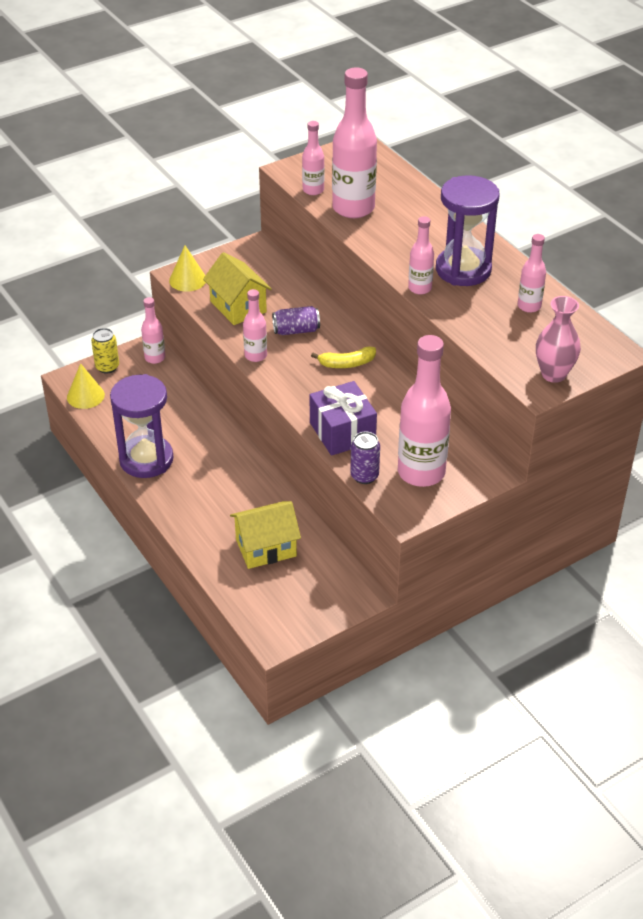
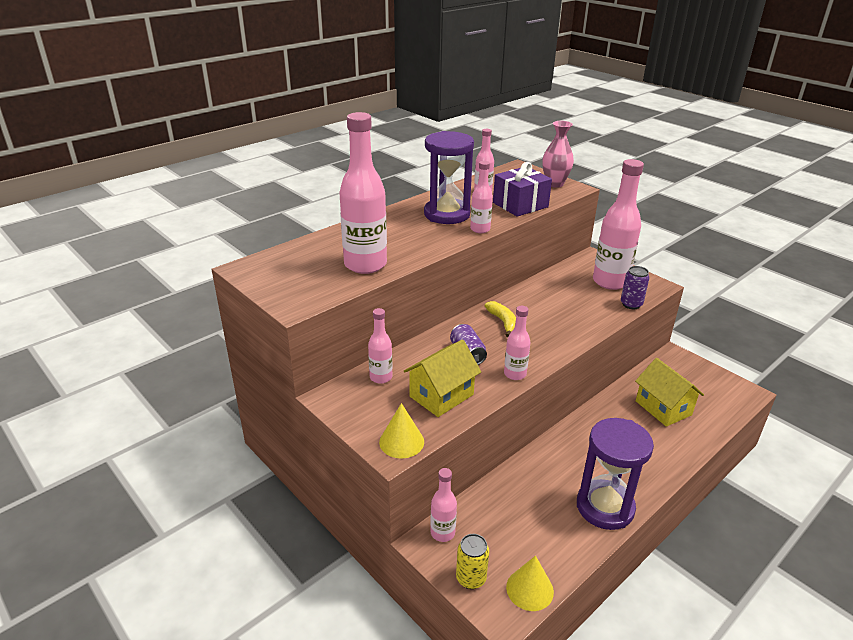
camera: 100 degrees left, 10 degrees down
pink bottle [302,121,324,195] -> pink bottle moved to [368,308,393,384]
purple gift [310,381,377,456] -> purple gift moved to [493,162,552,217]

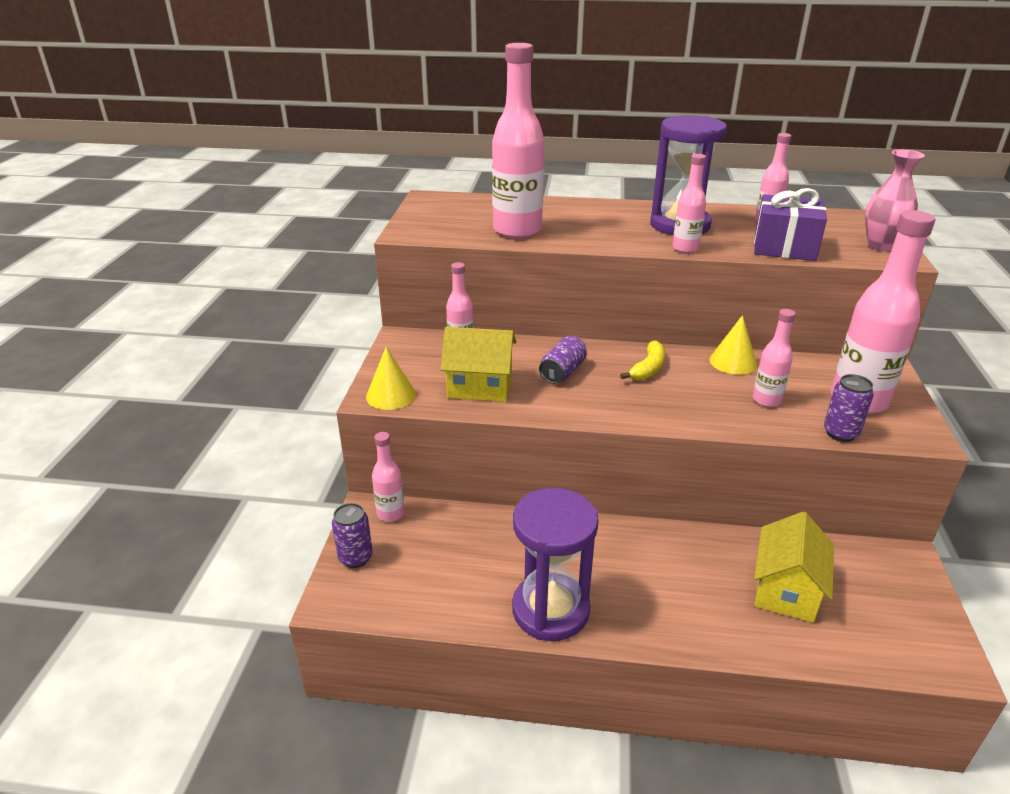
camera: 50 degrees right, 0 degrees up
yellow can [456,534,489,589] -> purple can [332,503,373,568]
pink bottle [504,306,531,380] -> pink bottle moved to [753,309,795,407]
yellow cone [506,556,554,611] -> yellow cone moved to [710,315,757,375]

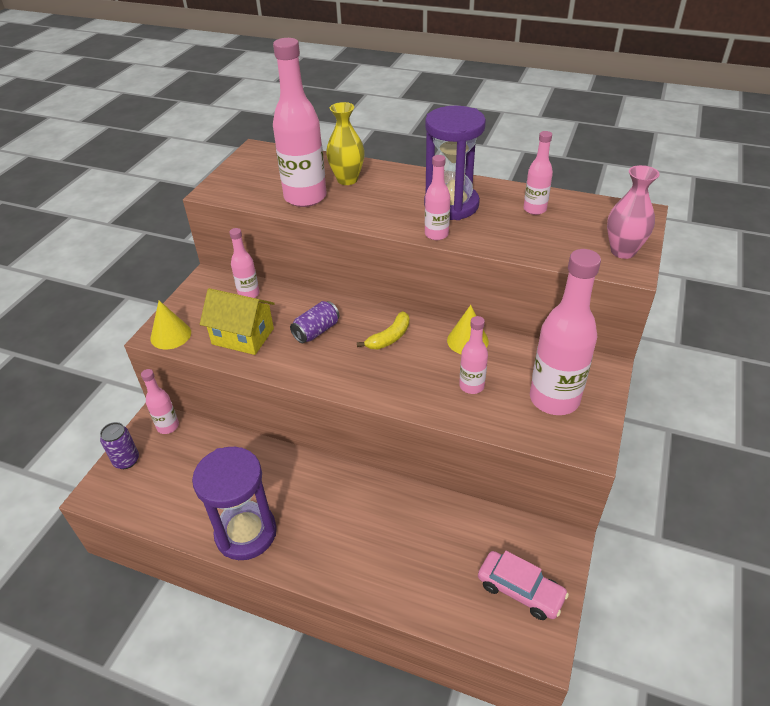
camera: 15 degrees right, 10 degrees up
purple gift [754,188,827,261] -> none
yellow house [754,512,834,623] -> none
purple can [824,374,874,442] -> none
none -> yellow vase [326,102,365,185]
none -> pink car [478,551,569,620]

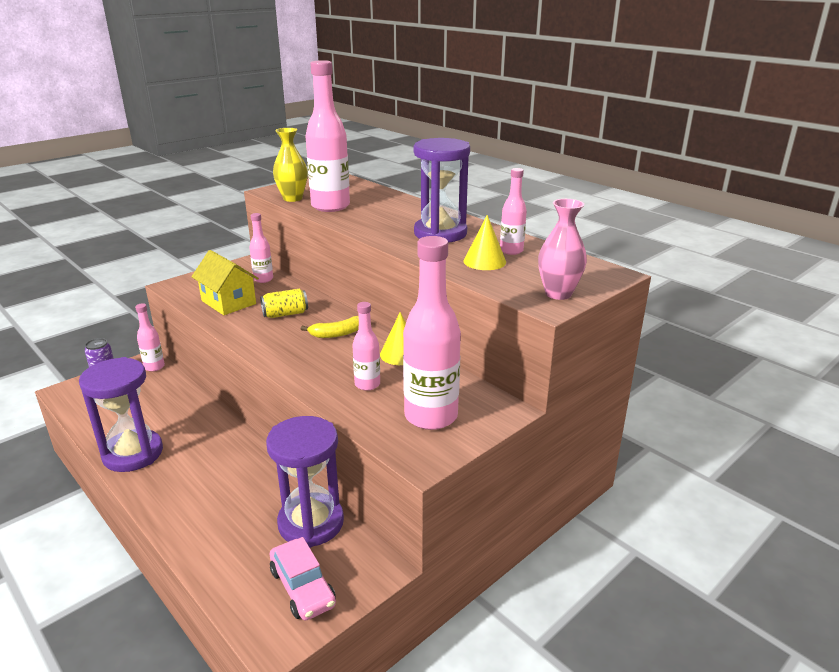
camera: 25 degrees right, 15 degrees down
yellow cone [150,300,191,349] -> yellow cone moved to [464,215,506,270]
purple can [290,301,339,343] -> yellow can [260,289,308,318]
yellow vase [326,102,365,185] -> yellow vase moved to [273,128,308,202]
pink bottle [425,155,450,240] -> none
none -> purple hourglass [266,416,344,548]

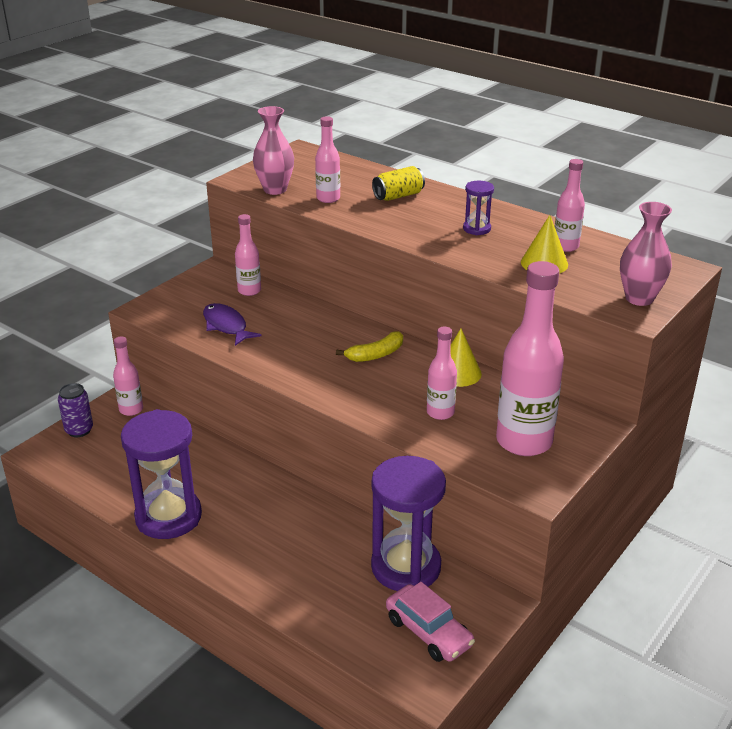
camera: 10 degrees left, 5 degrees up
yellow house [192,250,259,315] -> purple fish [203,303,261,346]
yellow can [260,289,308,318] -> yellow can moved to [372,166,425,201]
yellow vase [273,128,308,202] -> pink vase [253,106,294,195]
pink bottle [306,60,350,212] -> pink bottle [315,116,340,203], size x0.52
purple hourglass [414,138,470,243] -> purple hourglass [463,181,494,235], size x0.46

